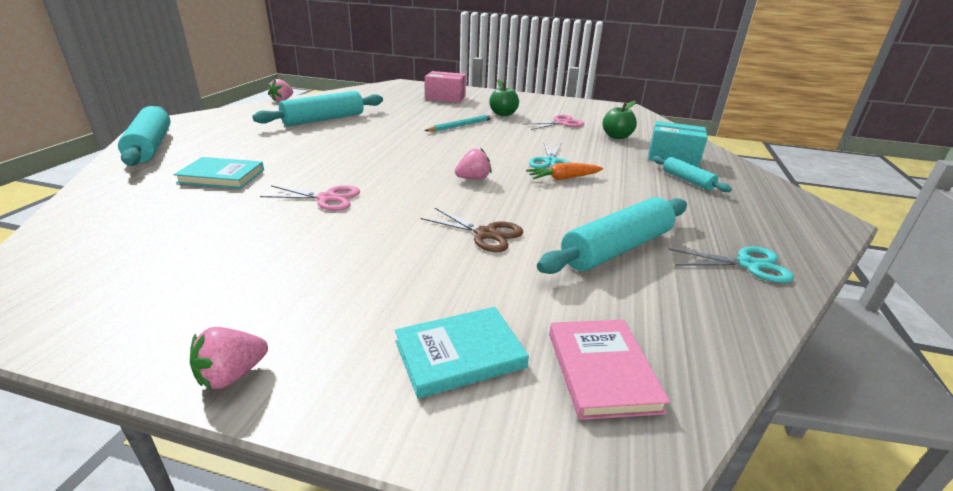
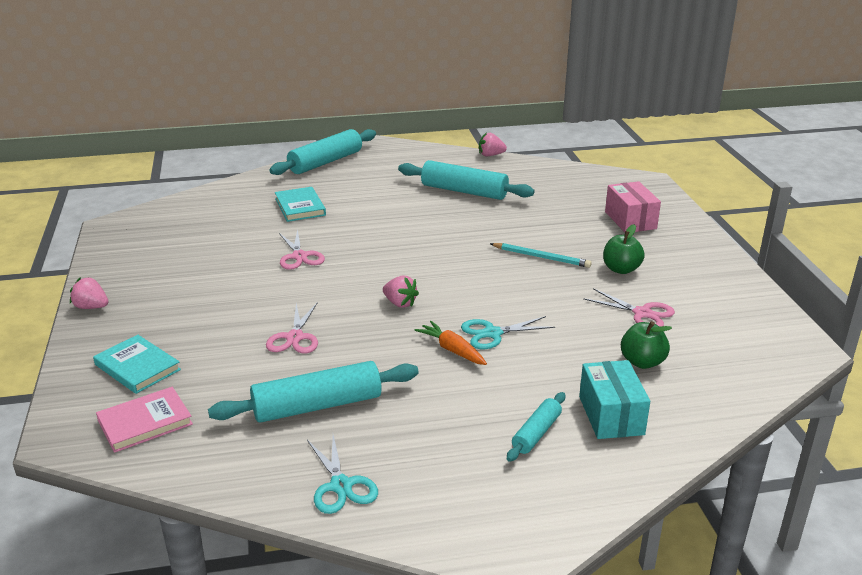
camera: 65 degrees right, 0 degrees up
brown scissors [421,208,523,252] -> pink scissors [266,302,318,353]
turquoise rolling pin [537,197,687,274] -> turquoise rolling pin turned 45 degrees counterclockwise [208,361,419,423]

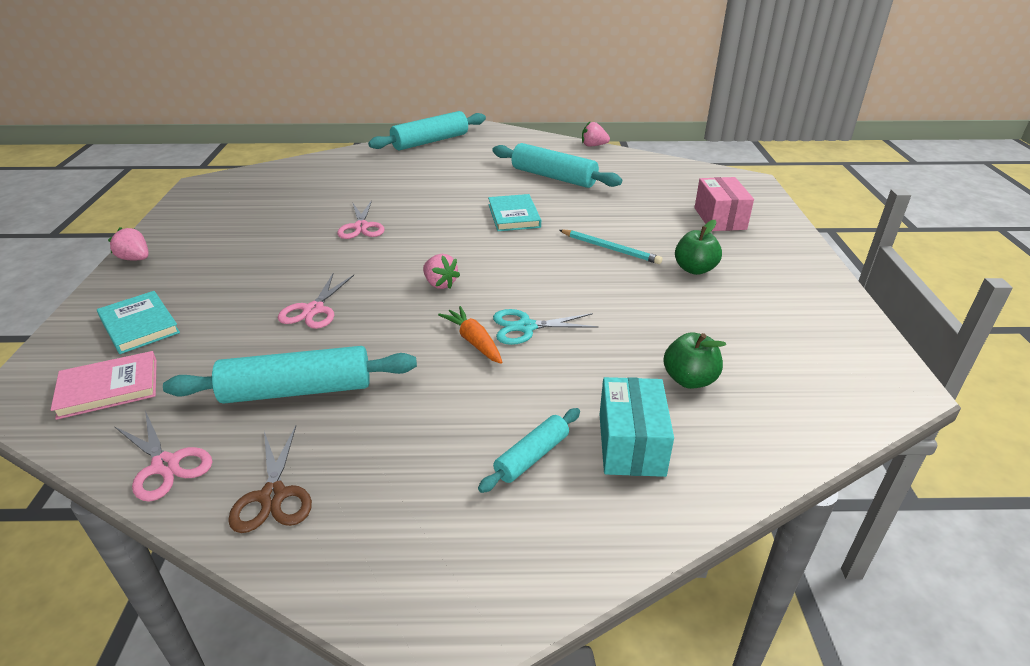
camera: 10 degrees right, 5 degrees up
turquoise book [275,187,326,222] -> turquoise book moved to [488,194,541,231]
turquoise scissors [307,435,378,514] -> brown scissors [228,426,312,533]
pink scissors [583,288,675,327] -> pink scissors moved to [114,410,213,502]

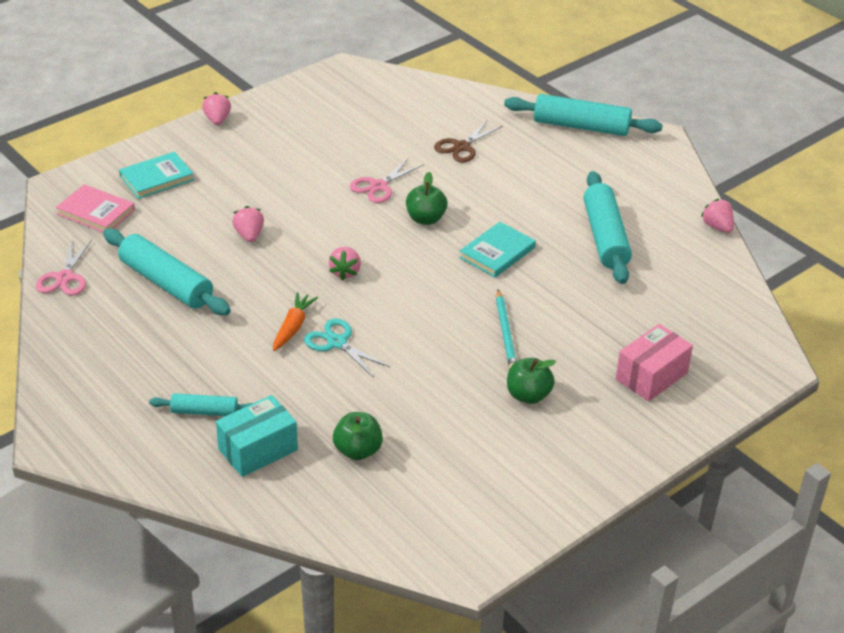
camera: 50 degrees right, 5 degrees up
turquoise book [97,291,180,354] -> turquoise book turned 45 degrees clockwise [119,152,194,199]
brown scissors [228,426,312,533] -> brown scissors moved to [434,120,503,163]
pink scissors [278,273,354,329] -> pink strawberry [232,206,264,242]
none -> green apple [406,172,447,225]

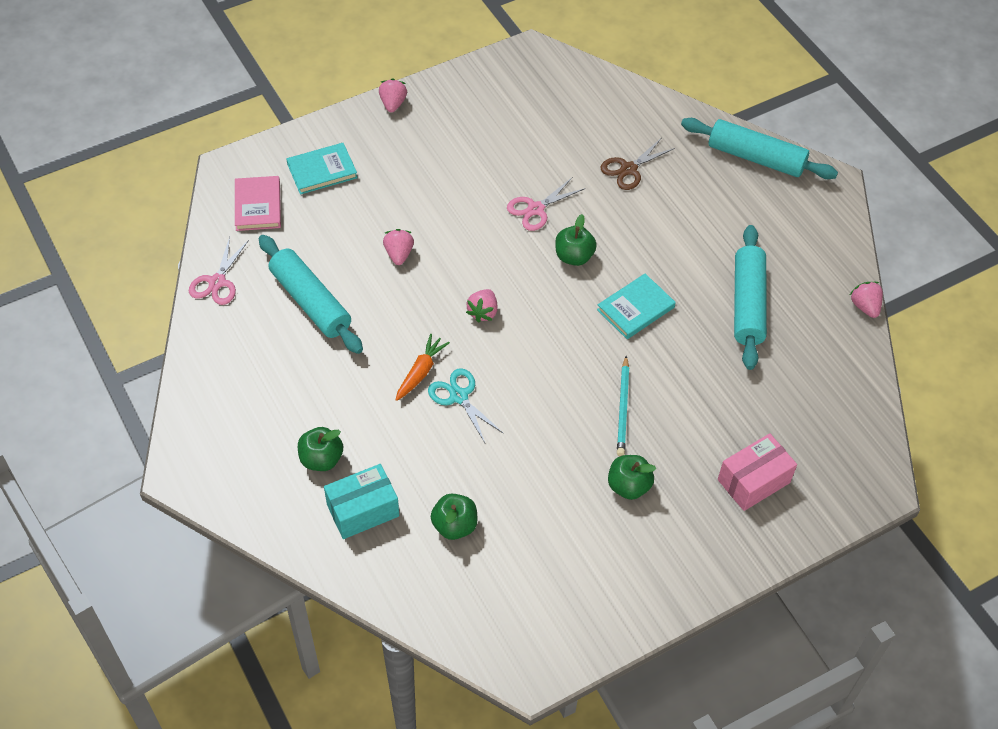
camera: 10 degrees right, 15 degrees up
pink book [56,184,135,232] -> pink book turned 45 degrees clockwise [235,176,281,231]
turquoise rolling pin [149,393,253,416] -> green apple [298,427,343,471]

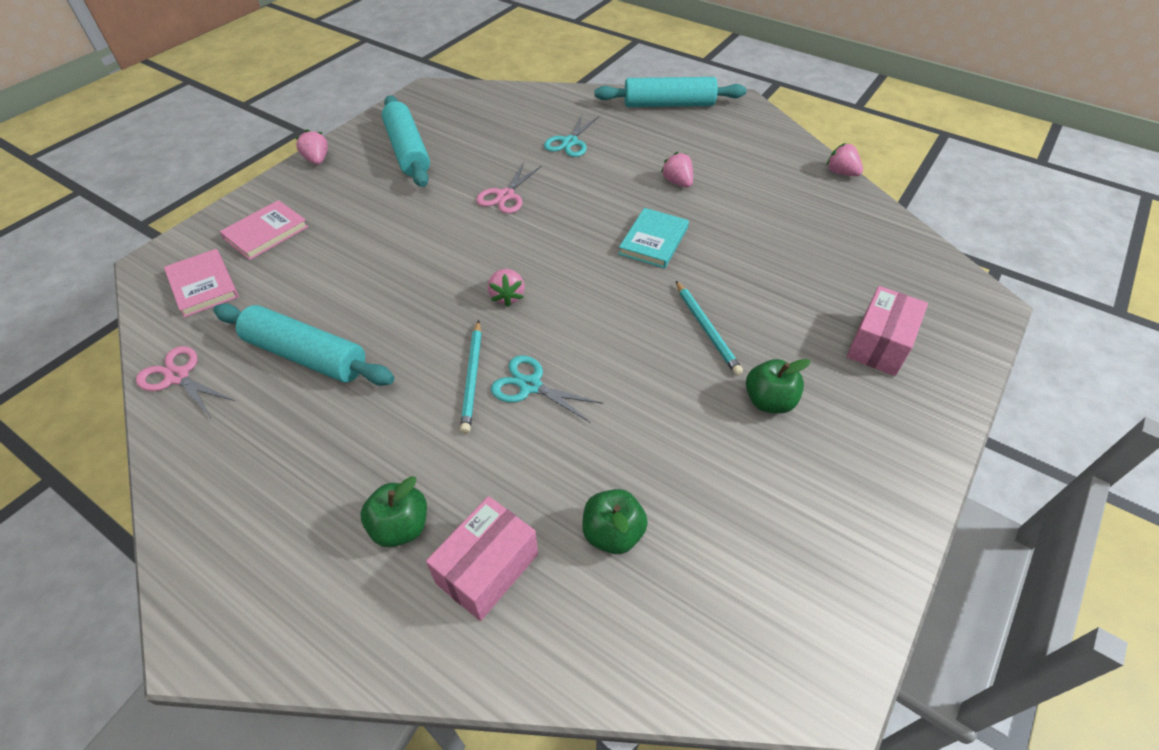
camera: 25 degrees left, 5 degrees down
pink scissors [189,237,249,305] -> pink scissors turned 135 degrees clockwise [136,346,235,418]
turquoise book [287,143,358,195] -> pink book [220,200,308,260]
turquoise box [324,464,399,539] -> pink box [426,496,538,621]
pink strawberry [383,229,414,265] -> pink strawberry moved to [661,152,693,188]
orange carrot [396,334,450,401] -> turquoise pencil [460,320,482,434]
green apple [555,214,597,266] -> none
brown scissors [600,138,675,190] -> turquoise scissors [544,115,599,157]
turquoise rolling pin [734,225,767,370] -> turquoise rolling pin moved to [382,95,430,187]

